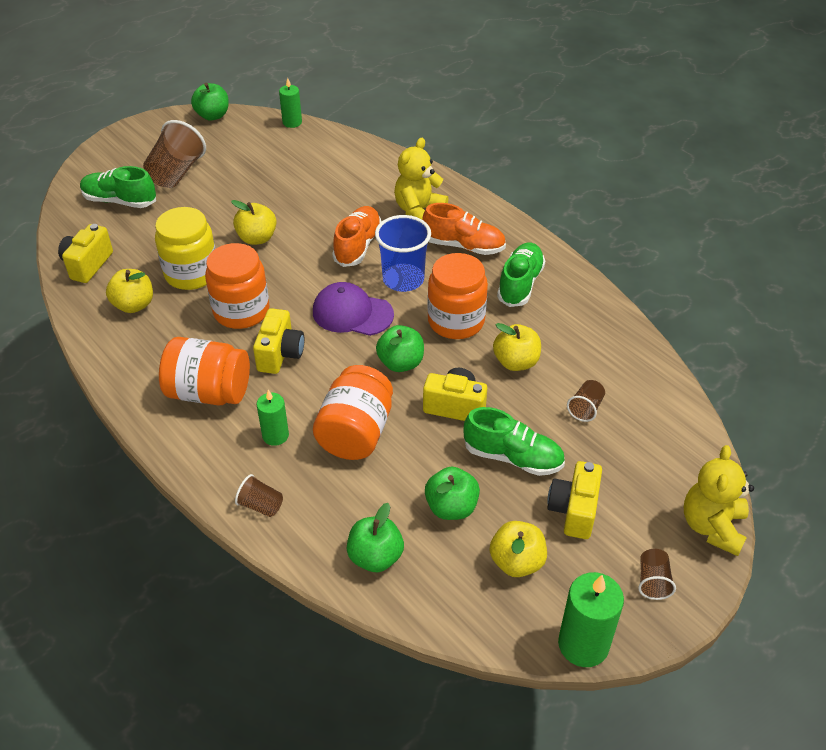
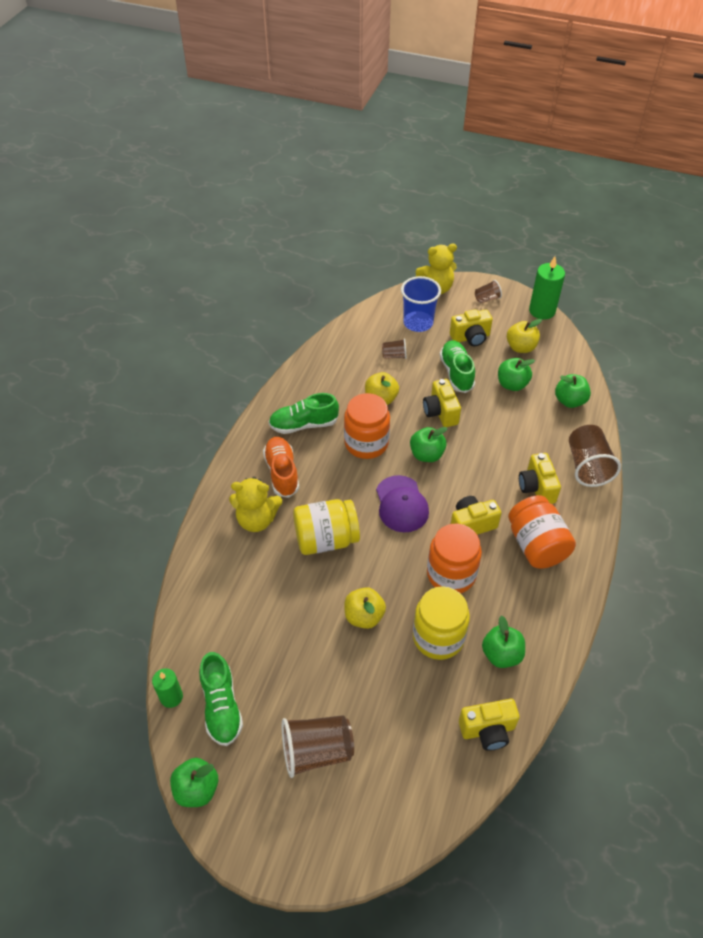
camera: 120 degrees left, 5 degrees up
green shoe [80,166,156,208] -> green shoe moved to [199,652,243,746]
yellow apple [106,269,153,313] -> green apple [482,615,525,668]
brown cup [235,474,283,517] -> brown cup [569,425,621,487], size x1.96
green candle [256,390,289,446] -> yellow camera [519,453,561,504]
orange jar [313,365,393,460] -> none
orange shoe [332,206,382,267] -> yellow jar [293,499,360,555]
blue cup [375,215,431,292] -> blue cup moved to [401,276,441,332]

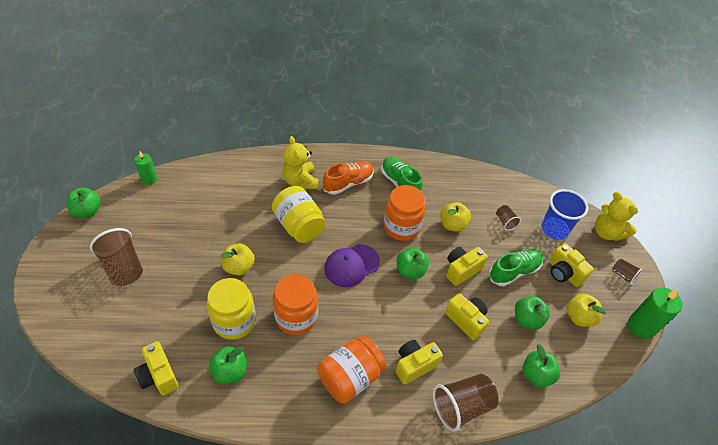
camera: 65 degrees right, 0 degrees up
green shoe [199,652,243,746] -> none
yellow camera [451,496,501,535] -> yellow camera moved to [445,293,489,340]

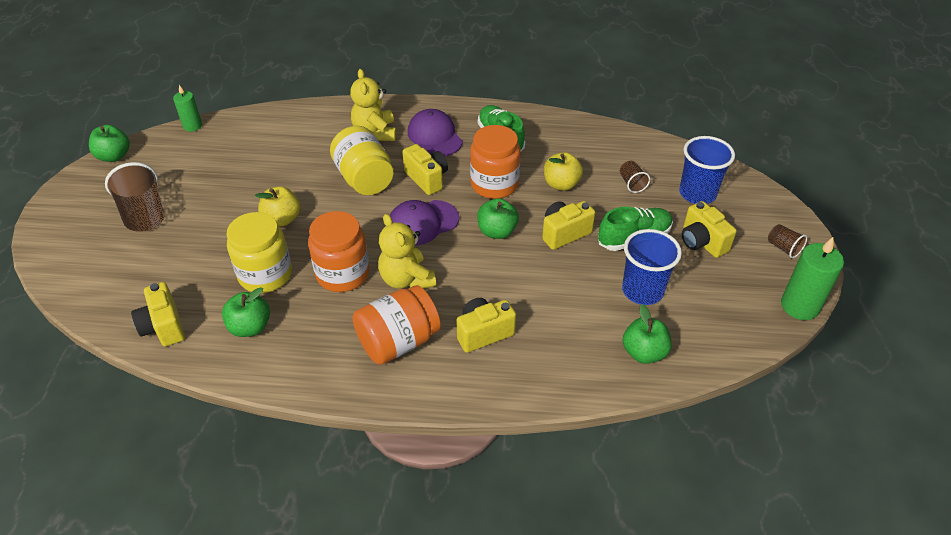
camera: 10 degrees right, 5 degrees down
orange shoe [323,161,374,195] -> purple cap [408,109,463,156]
brown cup [433,374,499,432] -> none
yellow camera [445,293,489,340] -> yellow camera moved to [402,144,448,195]
green apple [515,296,550,330] -> blue cup [622,229,682,305]
yellow apple [567,294,606,327] -> none
yellow teddy bear [595,192,638,241] -> yellow teddy bear moved to [378,214,436,289]

